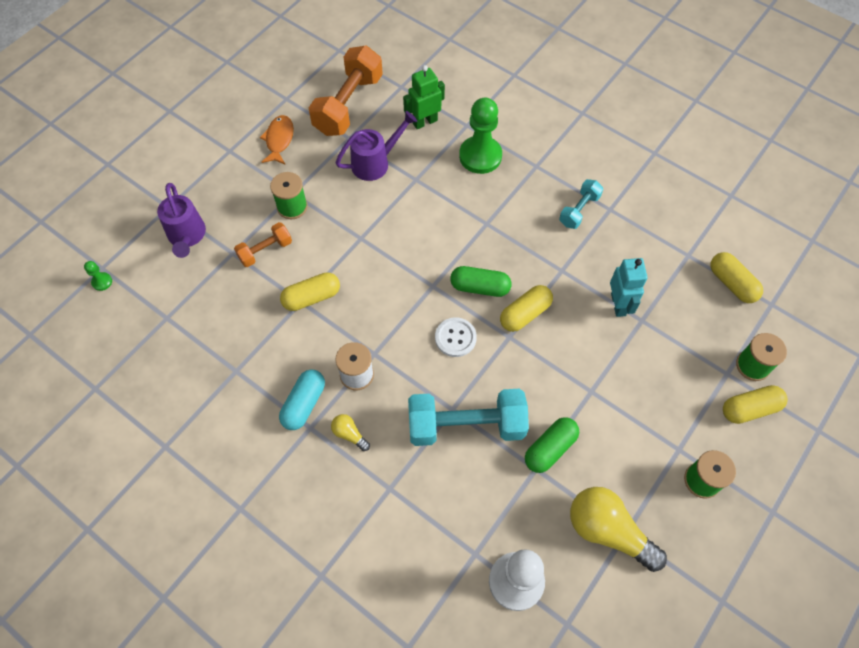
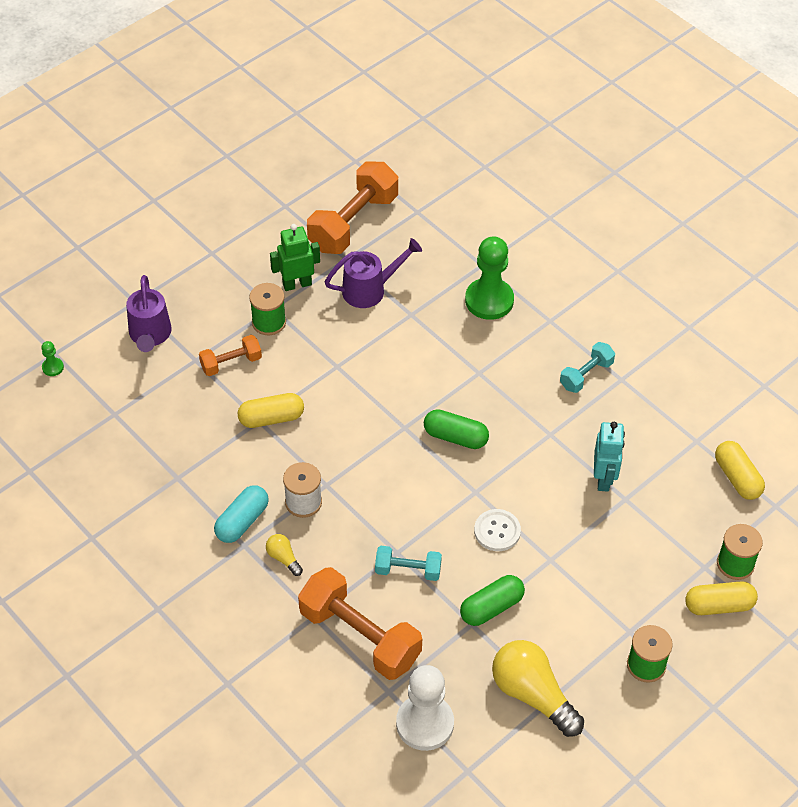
camera: 10 degrees right, 10 degrees down
orange fish [260,115,294,164] -> none
green robot [403,65,445,129] -> green robot moved to [270,224,320,291]
turquoise dumbbell [408,389,529,446] -> turquoise dumbbell [375,546,442,581], size x0.52
white button [435,317,477,357] -> white button moved to [474,509,521,551]
yellow capsule [500,285,553,332] -> none
none -> orange dumbbell [298,567,422,680]

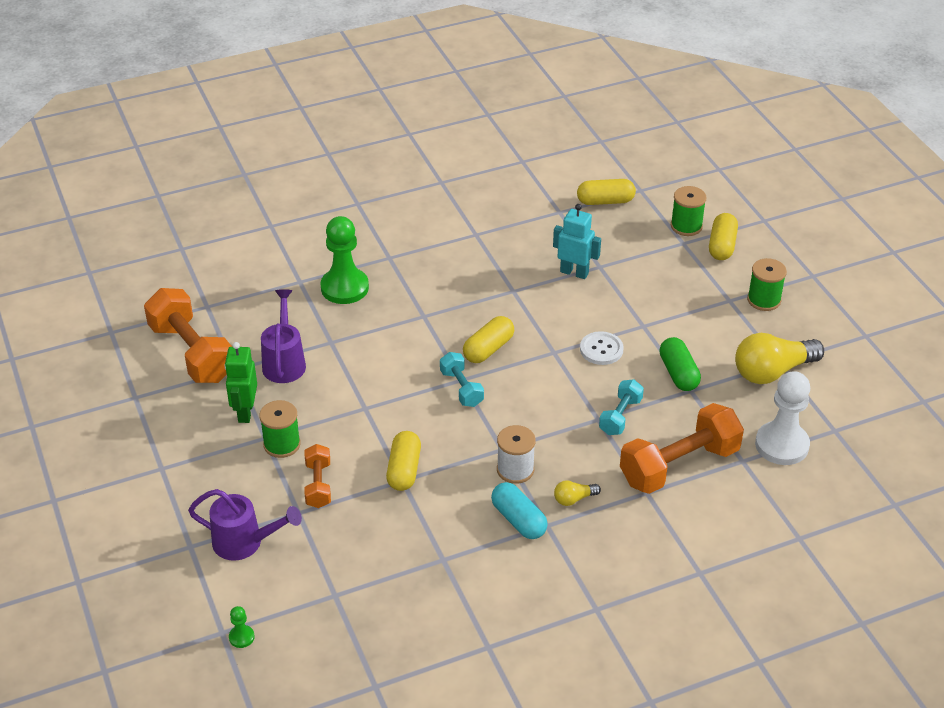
camera: 70 degrees left, 10 degrees down
green capsule [424,409,489,449] -> yellow capsule [463,316,514,363]
turquoise dumbbell [560,342,615,393] -> turquoise dumbbell moved to [440,352,484,407]

